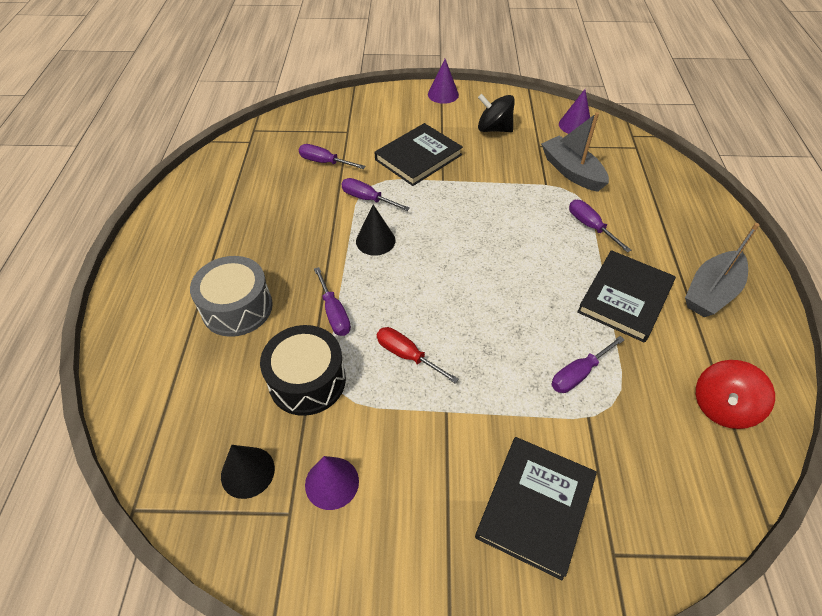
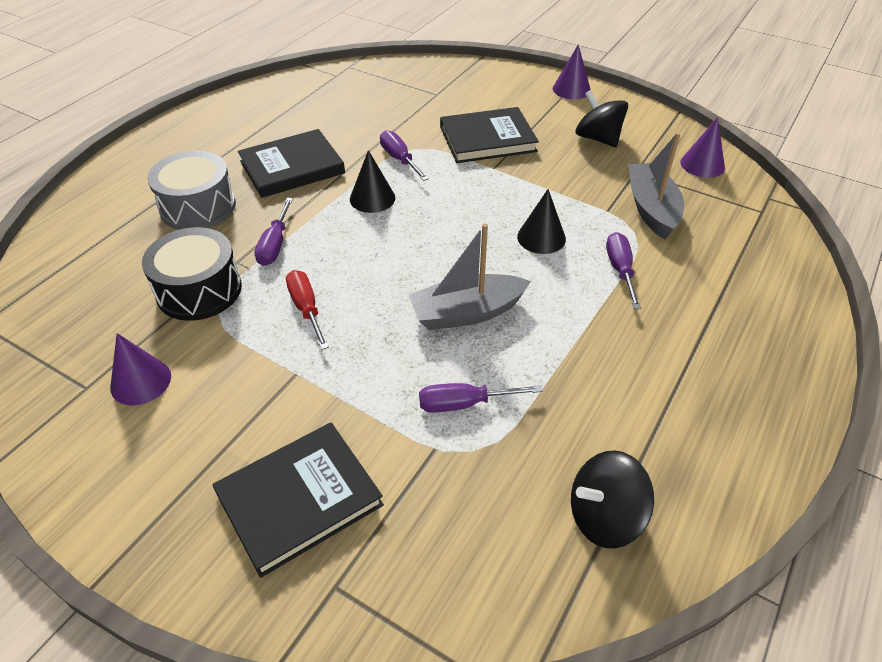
camera: 30 degrees right, 5 degrees down
black cone [221,445,275,499] -> black cone moved to [517,189,566,254]
purple screwdriver [299,144,366,169] -> none
black book [577,250,676,343] -> black book moved to [238,129,345,198]
grey boat [685,223,759,317] -> grey boat moved to [408,224,531,330]
red spinning top [696,360,775,429] -> black spinning top [571,450,654,549]

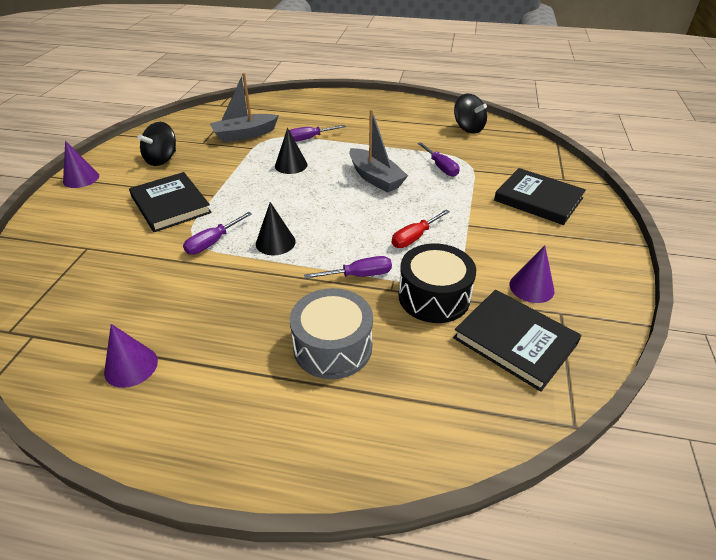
camera: 110 degrees left, 5 degrees down
black book [238,129,345,198] -> black book moved to [453,290,582,392]
purple cone [680,117,725,178] -> purple cone moved to [104,324,158,388]

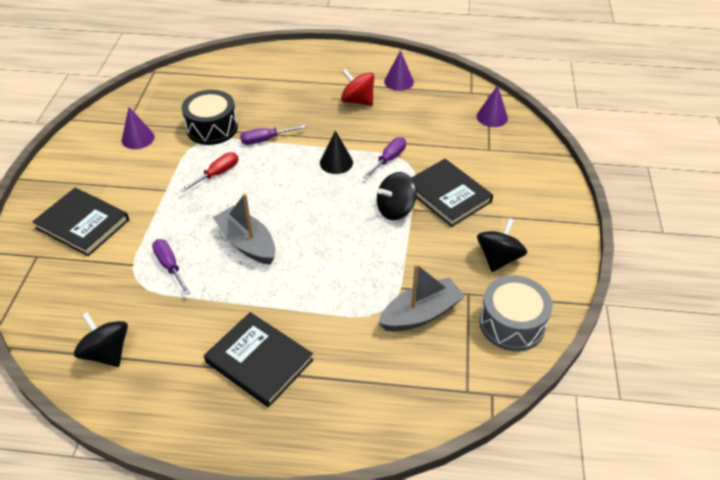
camera: 175 degrees right, 5 degrees up
purple cone [63,141,99,188] -> purple cone moved to [477,85,508,127]
black cone [275,128,308,174] -> none
purple screwdriver [289,125,346,142] -> none
grey drum [290,288,373,379] -> grey drum moved to [479,275,552,351]
black book [453,290,582,392] -> black book moved to [204,312,313,407]
none -> red spinning top [341,69,374,106]
none -> black spinning top [377,172,417,220]

